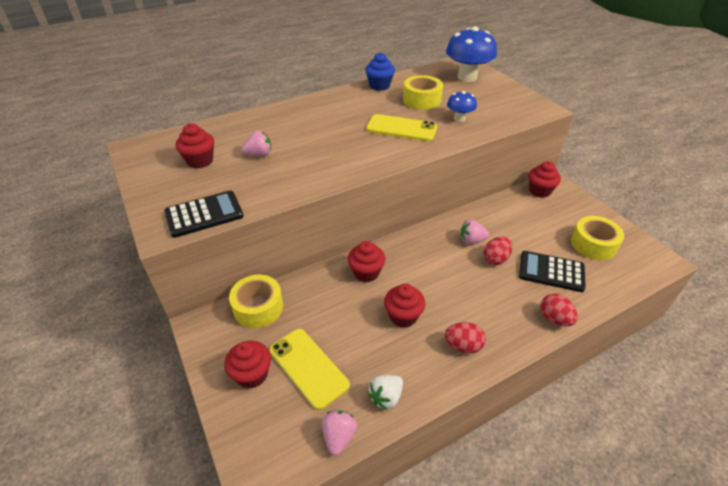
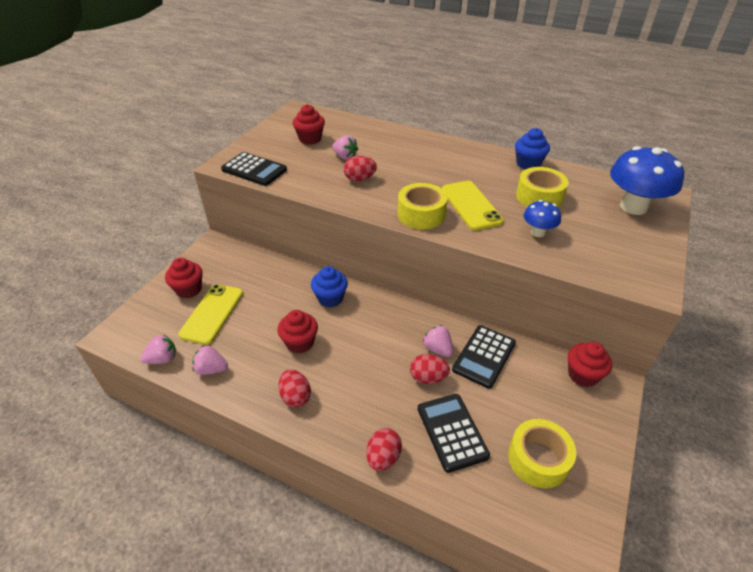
camera: 55 degrees right, 0 degrees up
yellow tape [229,275,283,328] -> yellow tape moved to [398,183,448,229]
red cupcake [348,241,385,283] -> blue cupcake [311,266,348,307]
white strawberry [368,375,403,410] -> pink strawberry [192,346,228,375]
none -> red egg [344,156,377,182]
none -> black calculator [452,325,516,389]

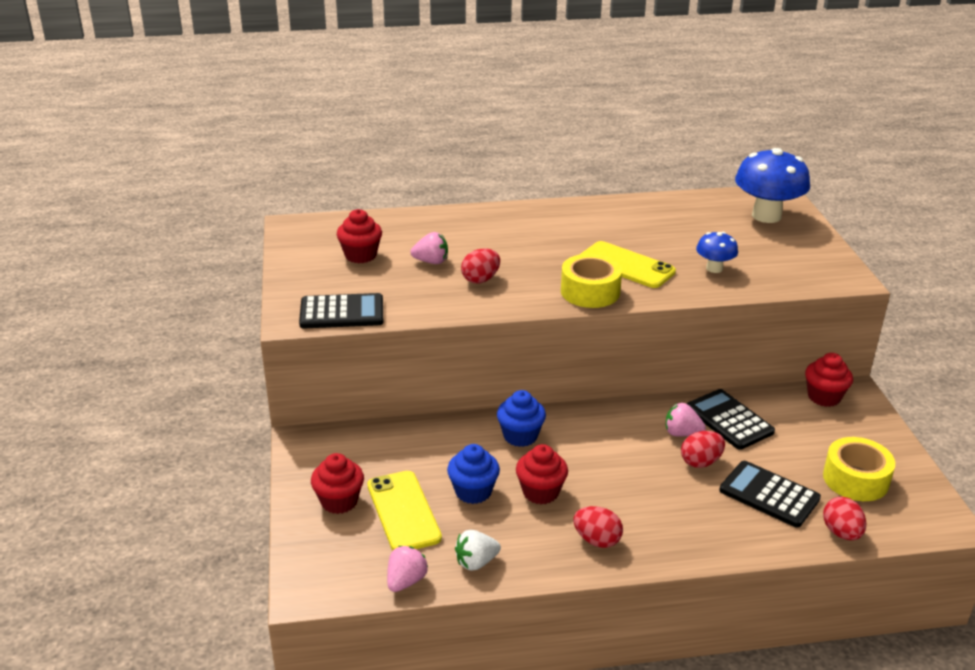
camera: 35 degrees left, 10 degrees down
pink strawberry [192,346,228,375] -> white strawberry [455,530,501,571]
red egg [367,428,402,471] -> red egg moved to [823,497,866,540]
black calculator [452,325,516,389] -> black calculator turned 150 degrees clockwise [687,389,775,450]
blue cupcake [515,128,550,170] -> blue cupcake moved to [447,444,500,504]
yellow tape [516,167,568,208] -> none

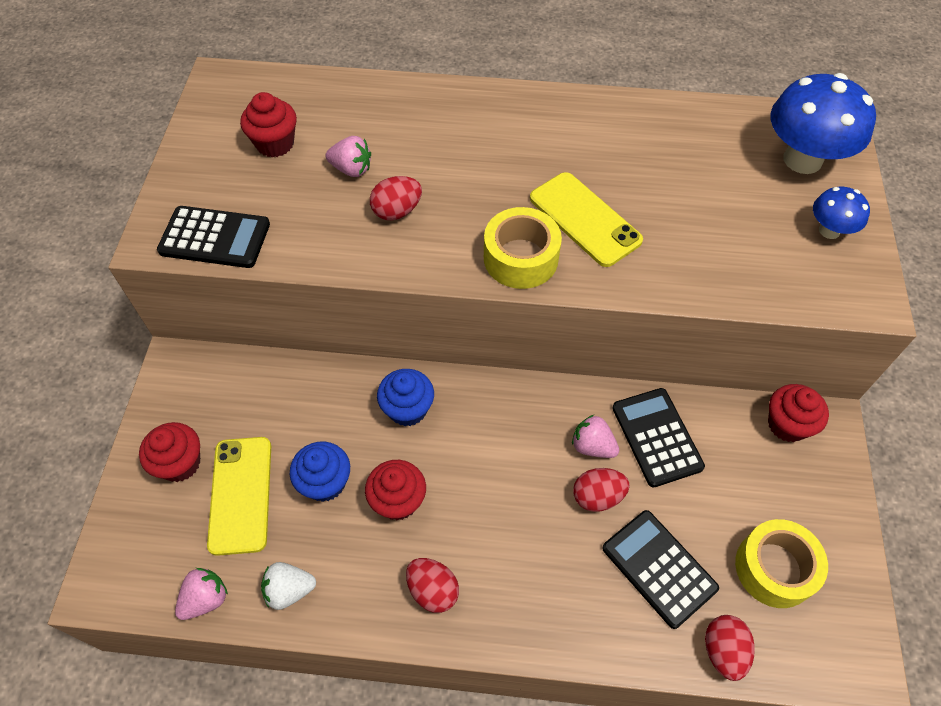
camera: 15 degrees right, 25 degrees up
blue mushroom [696,232,738,273] -> blue mushroom moved to [813,187,870,239]

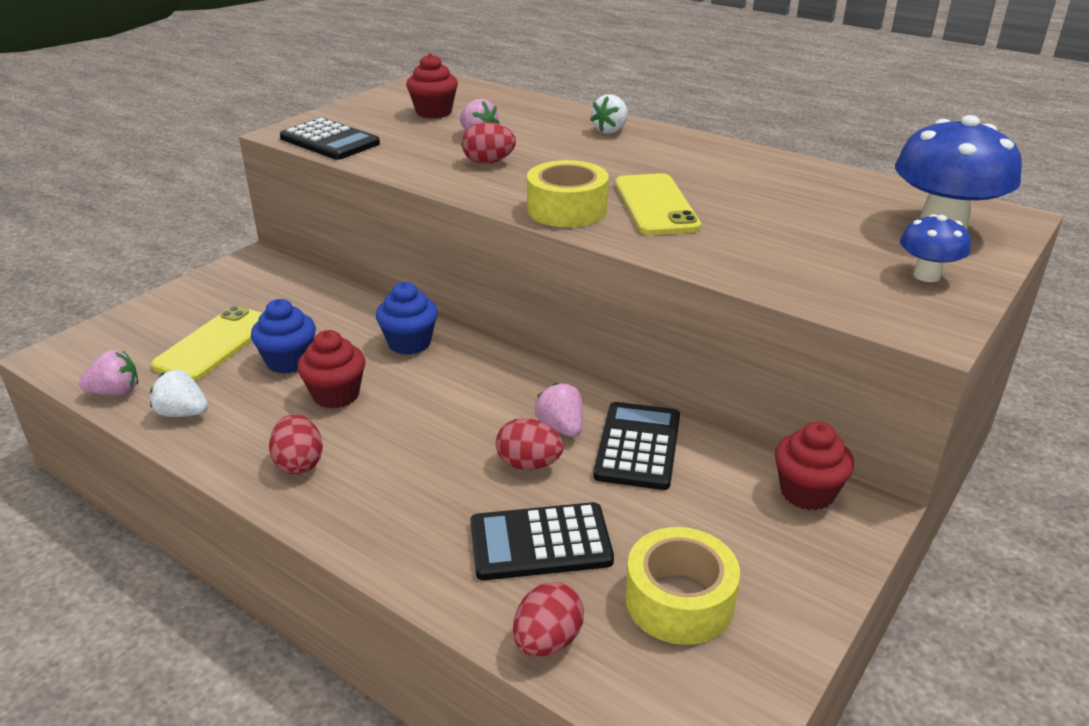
camera: 30 degrees right, 25 degrees down
red cupcake [139,422,200,482] -> none
black calculator [603,510,719,629] -> black calculator turned 90 degrees counterclockwise [470,502,614,580]
none -> white strawberry [590,94,628,134]

